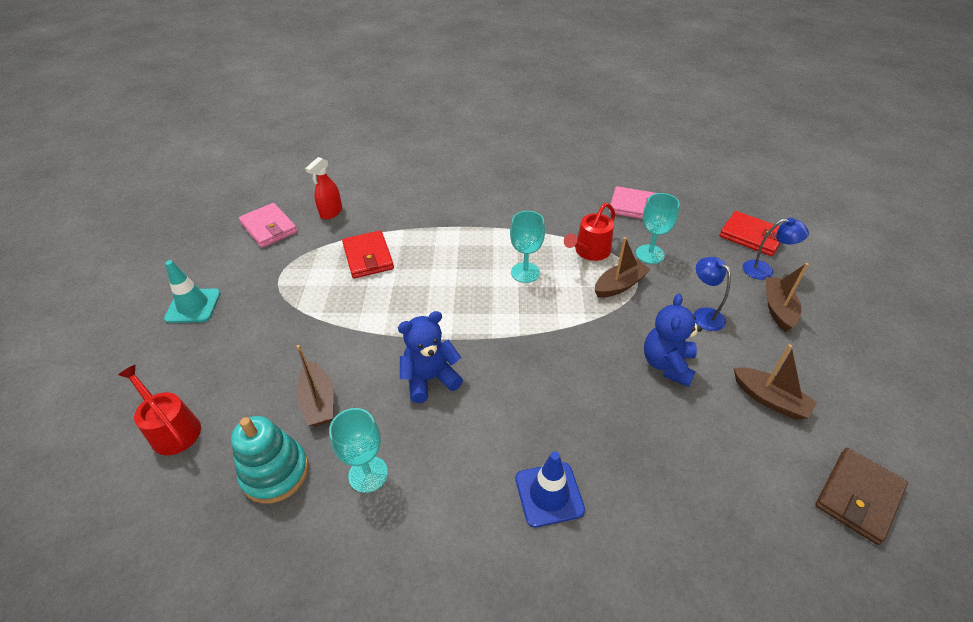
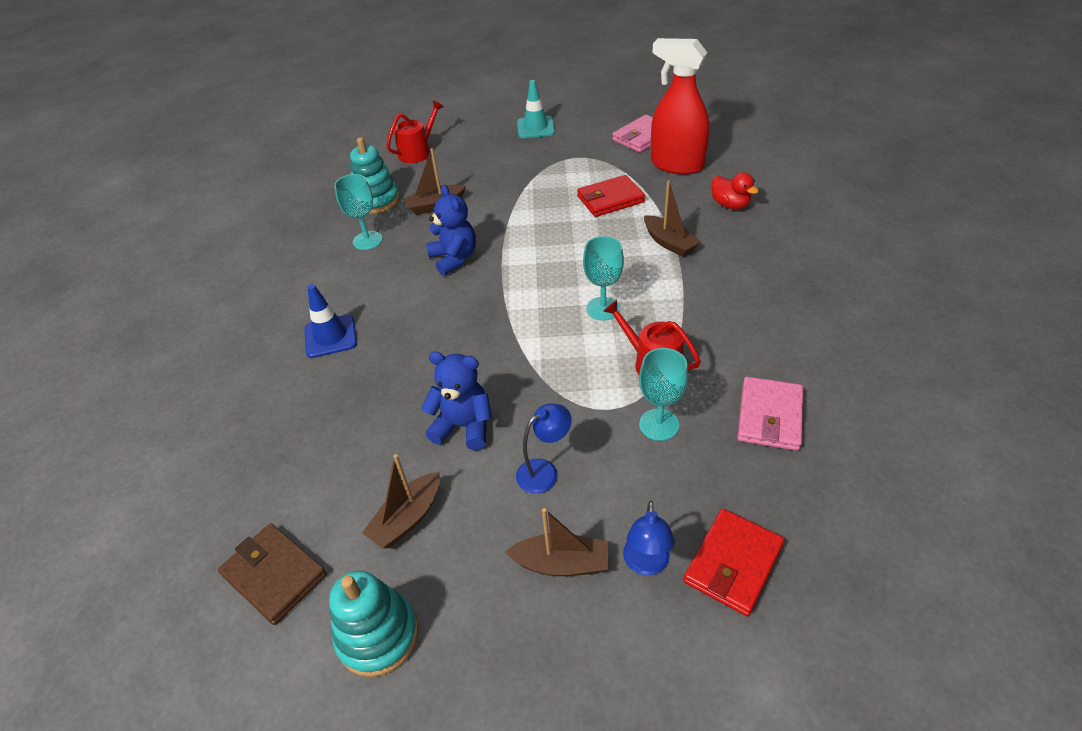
camera: 90 degrees right, 0 degrees up
red spray bottle [305,157,342,220] -> red spray bottle [651,38,710,175], size x1.91
brown boat [595,237,651,298] -> brown boat moved to [644,180,701,257]
none -> turquoise stacking toy [329,571,418,677]
none -> red duck [711,172,759,209]

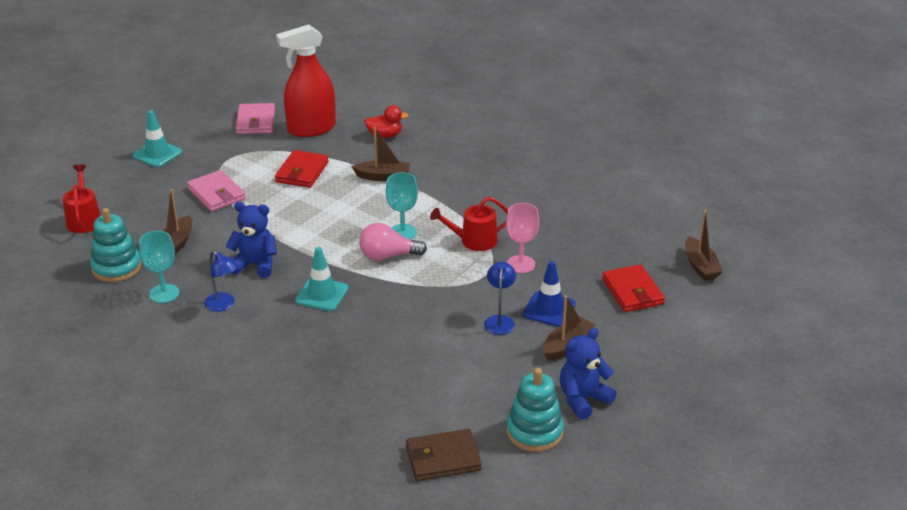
camera: 55 degrees left, 10 degrees down
blue traffic cone [304,284,357,358] -> blue traffic cone moved to [523,261,576,327]
brown boat [362,454,440,548] -> brown boat moved to [685,210,723,281]
blue teddy bear [421,351,492,450] -> blue teddy bear moved to [560,328,617,420]
blue lamp [623,501,675,576] -> blue lamp moved to [204,251,239,312]
turquoise goblet [639,348,688,441] -> pink goblet [506,203,539,273]
pink wallet [737,377,803,451] -> pink wallet moved to [187,170,246,211]
none -> turquoise traffic cone [295,247,349,311]
none -> pink light bulb [359,223,427,261]

